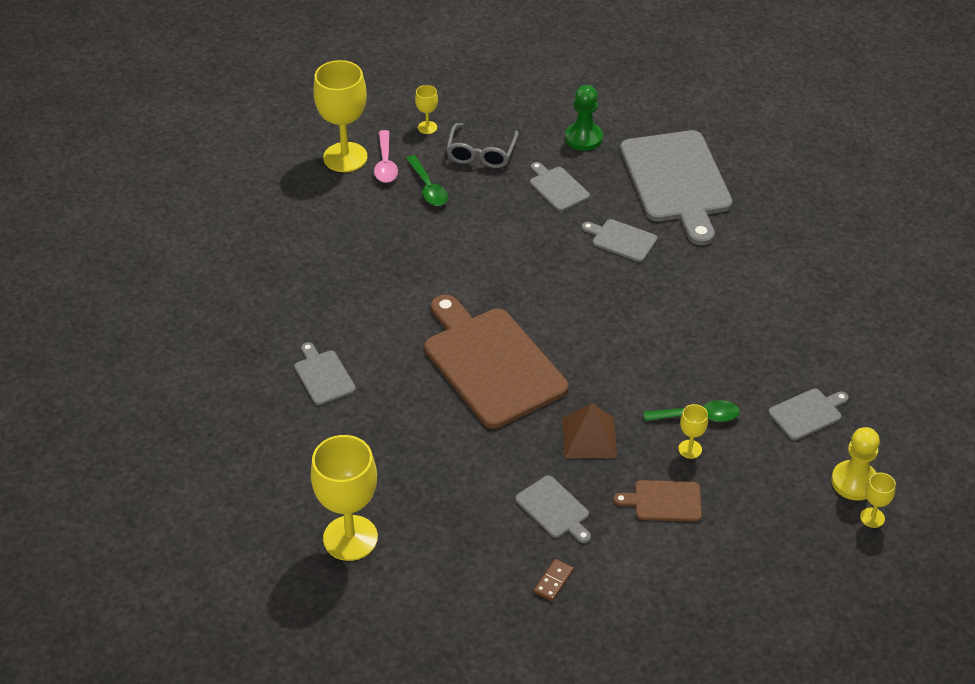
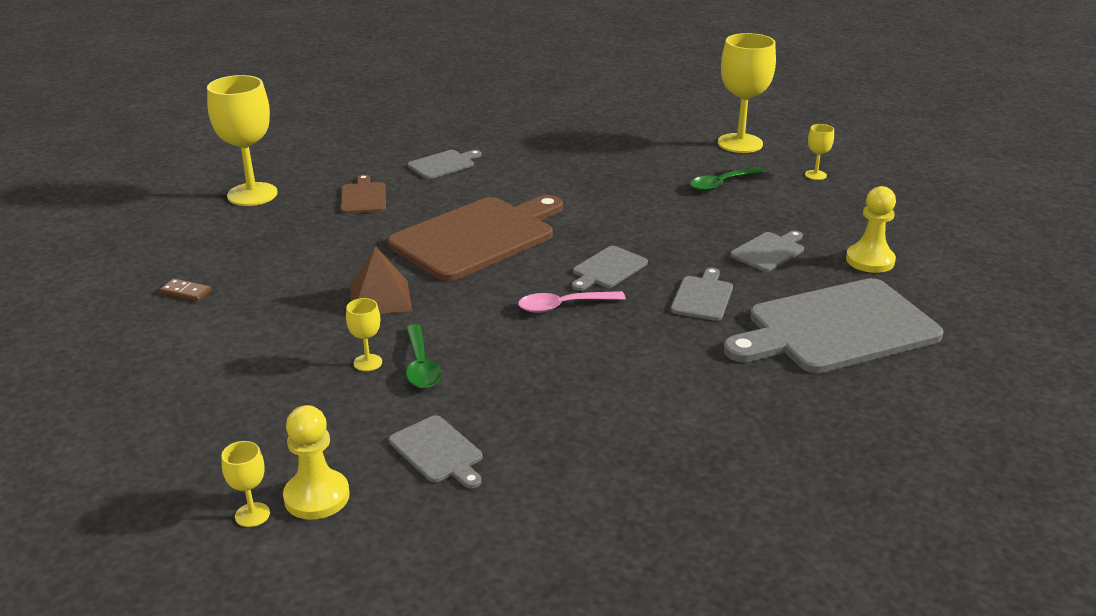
camera: 80 degrees right, 15 degrees down
pink spoon [374,130,398,183] -> pink spoon moved to [518,291,626,313]
grey glasses [446,123,519,168] -> none
grey cutting board [515,475,591,543] -> grey cutting board moved to [572,246,648,291]
green pawn [565,85,603,151] -> yellow pawn [846,186,896,273]
brown cutting board [613,480,702,522] -> brown cutting board moved to [341,174,386,214]

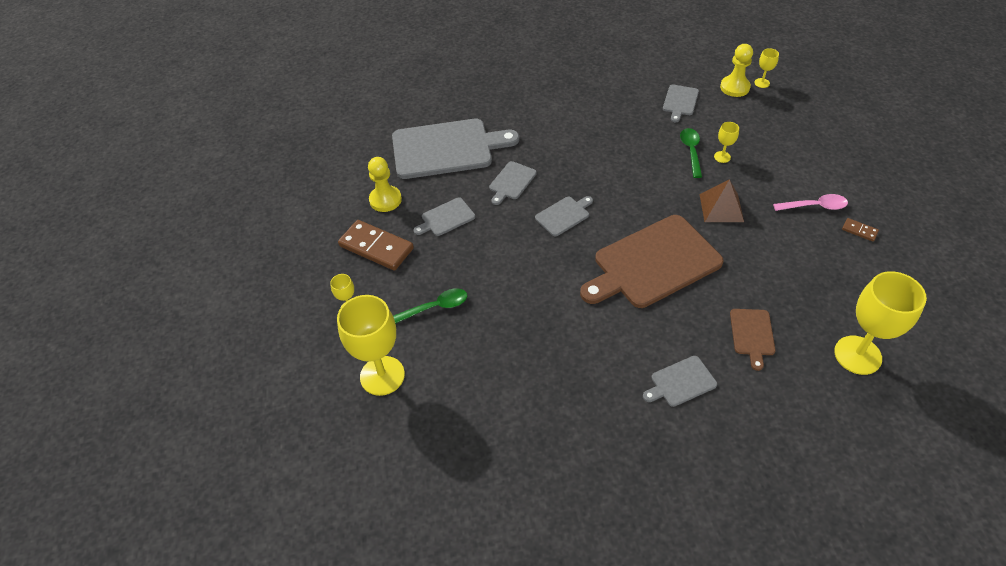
camera: 165 degrees left, 20 degrees up
grey cutting board [389,415,483,489] -> grey cutting board turned 135 degrees counterclockwise [663,84,699,122]
pink spoon [518,291,626,313] -> pink spoon moved to [773,194,848,211]
none -> brown domino [338,220,414,271]

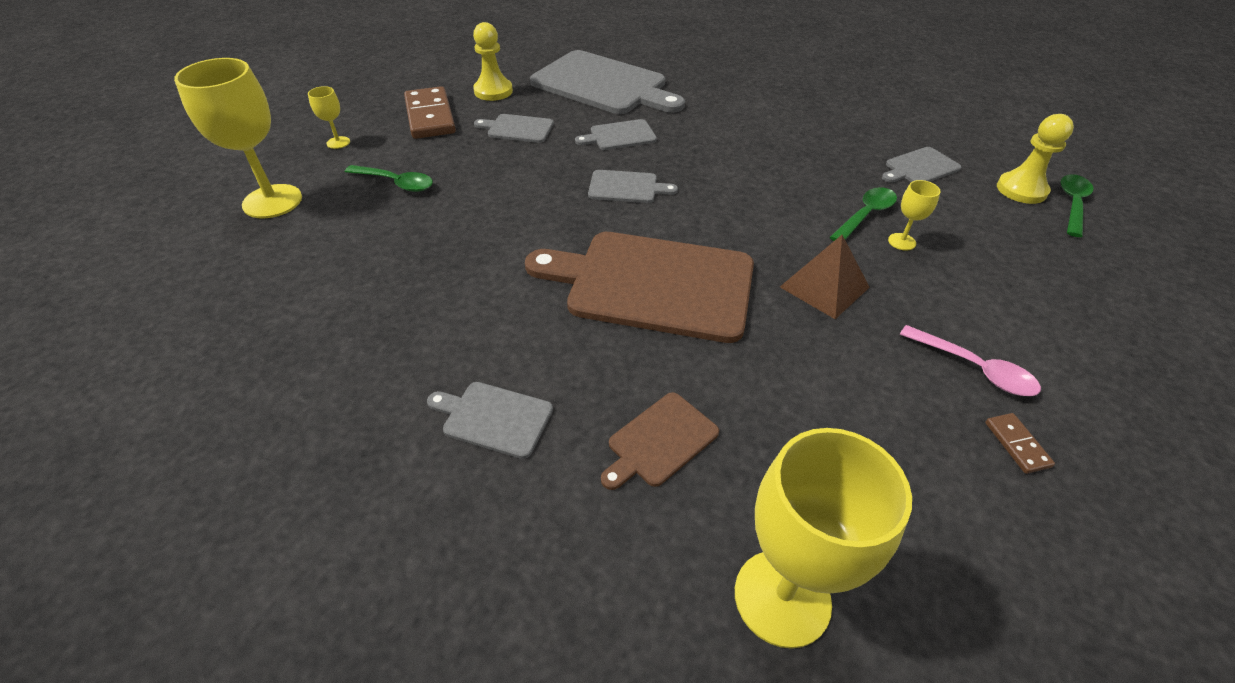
camera: 40 degrees right, 5 degrees down
yellow goblet [754,48,779,88] -> green spoon [1061,174,1093,237]

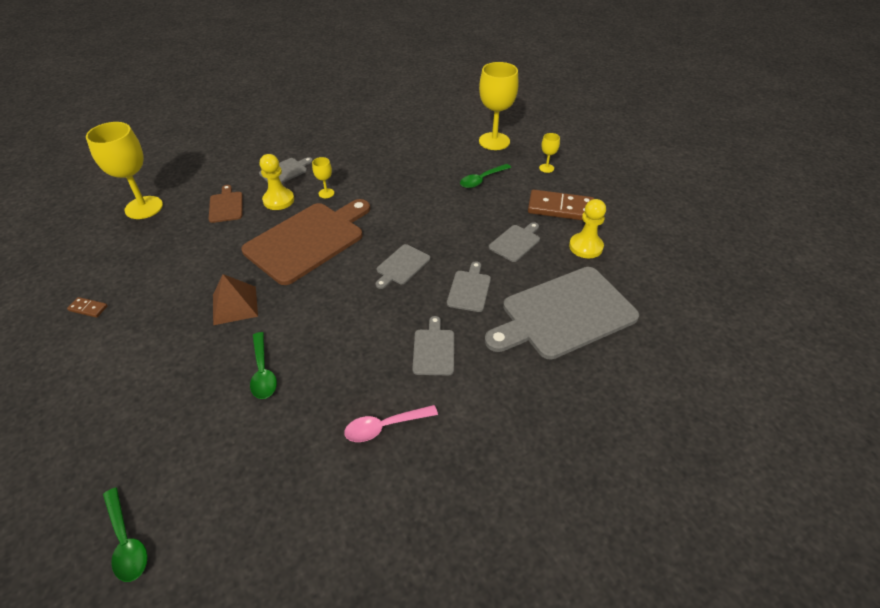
camera: 120 degrees right, 0 degrees up
grey cutting board [882,147,961,183] -> grey cutting board moved to [412,316,454,375]
yellow goblet [888,180,941,251] -> yellow goblet moved to [312,157,334,198]
pink spoon [900,325,1041,396] -> pink spoon moved to [344,405,438,442]
yellow pawn [997,114,1074,204] -> yellow pawn moved to [260,154,294,210]

